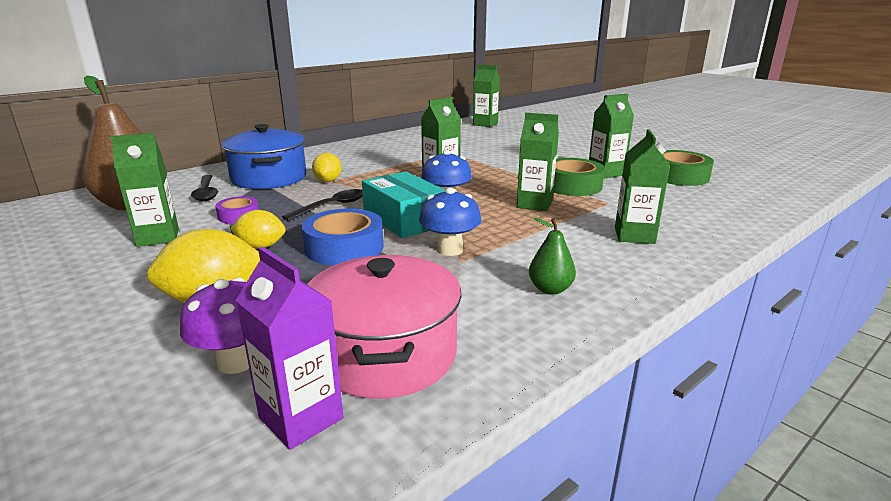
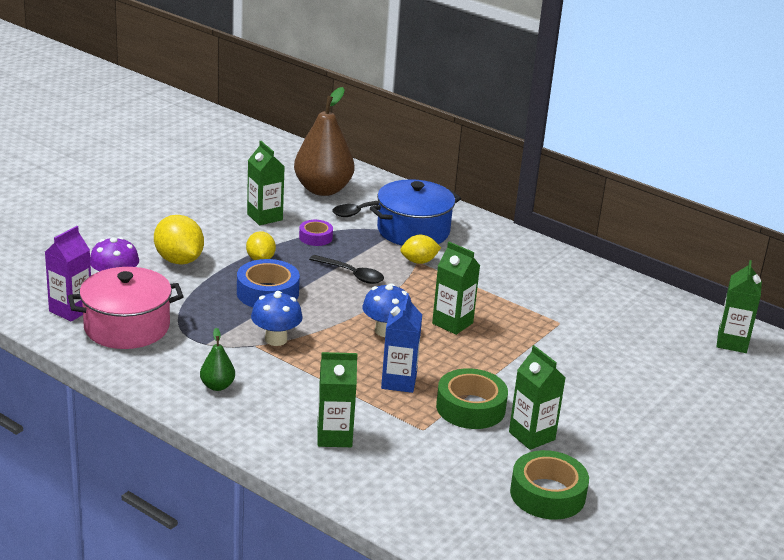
camera: 75 degrees right, 5 degrees up
turquoise box [362,172,445,238] -> none
green carton [517,113,559,211] -> blue carton [381,293,422,393]

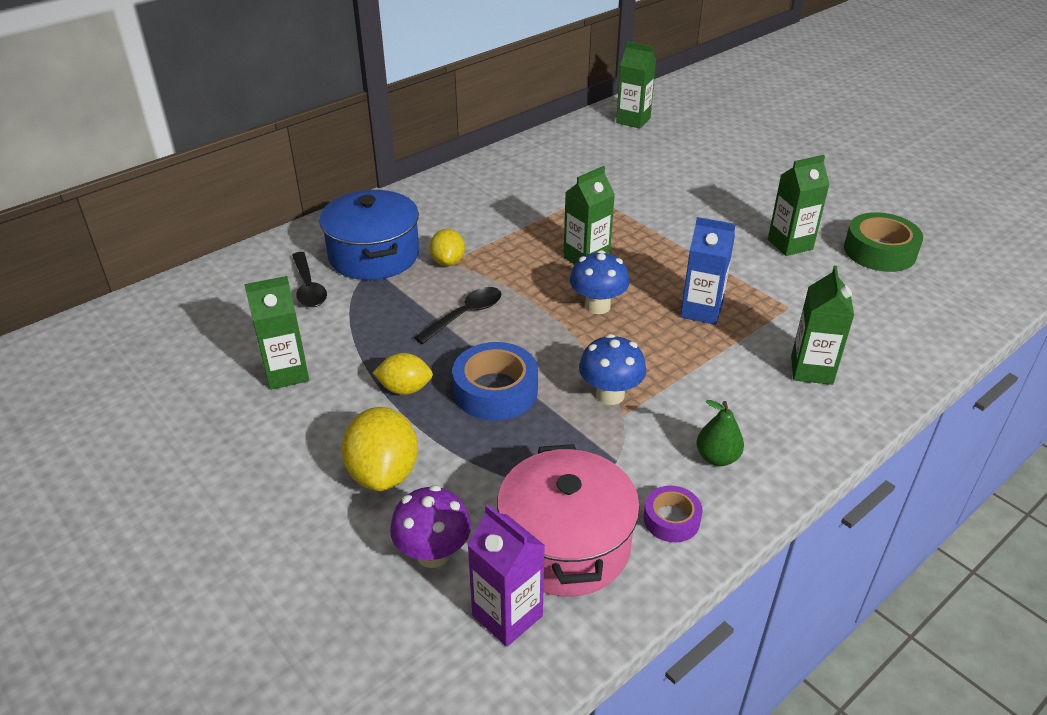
camera: 75 degrees left, 10 degrees up
yellow lemon [154,215,204,265] -> yellow lemon turned 75 degrees counterclockwise [341,407,418,491]
brown pear [294,87,354,196] -> none
purple tape [299,220,333,246] -> purple tape moved to [644,486,703,542]
green tape [436,368,508,429] -> none

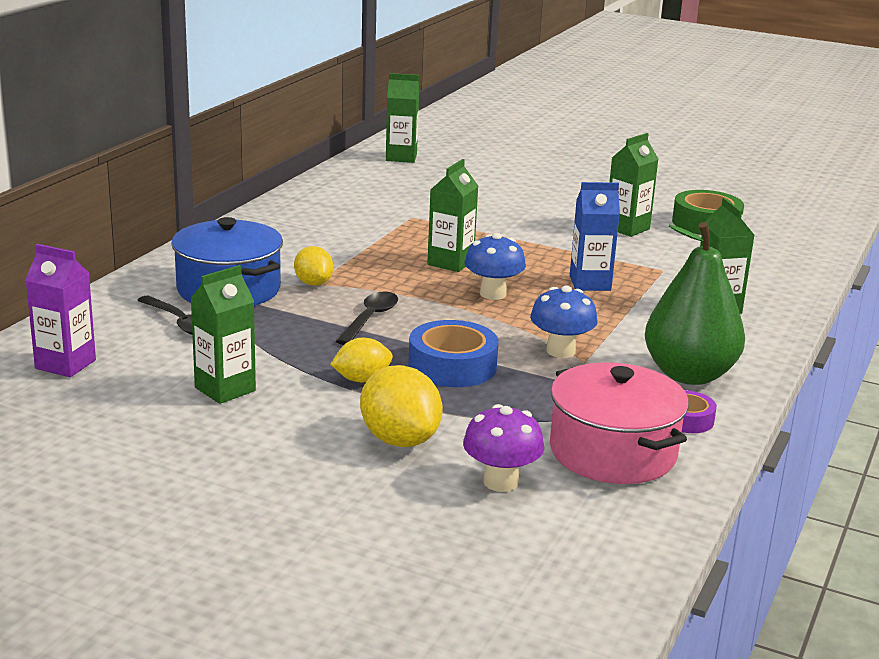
camera: 25 degrees left, 15 degrees down
purple carton [467,504,545,647] -> purple carton moved to [25,244,96,377]
green pear [697,400,744,466] -> green pear [645,222,745,385], size x2.19

